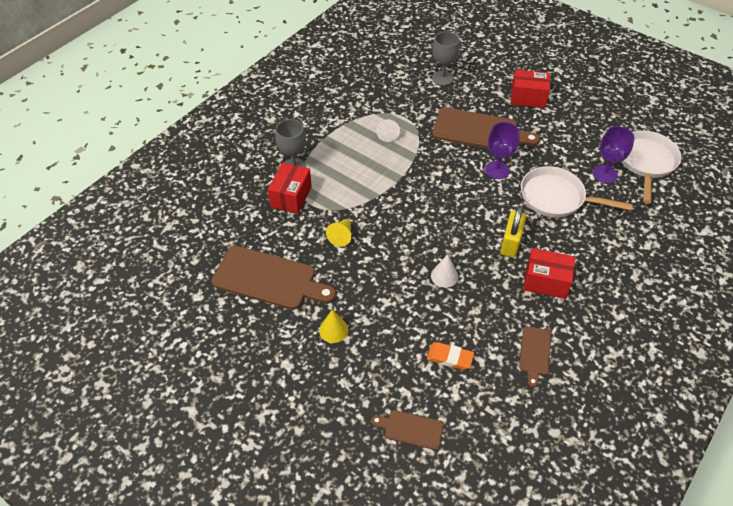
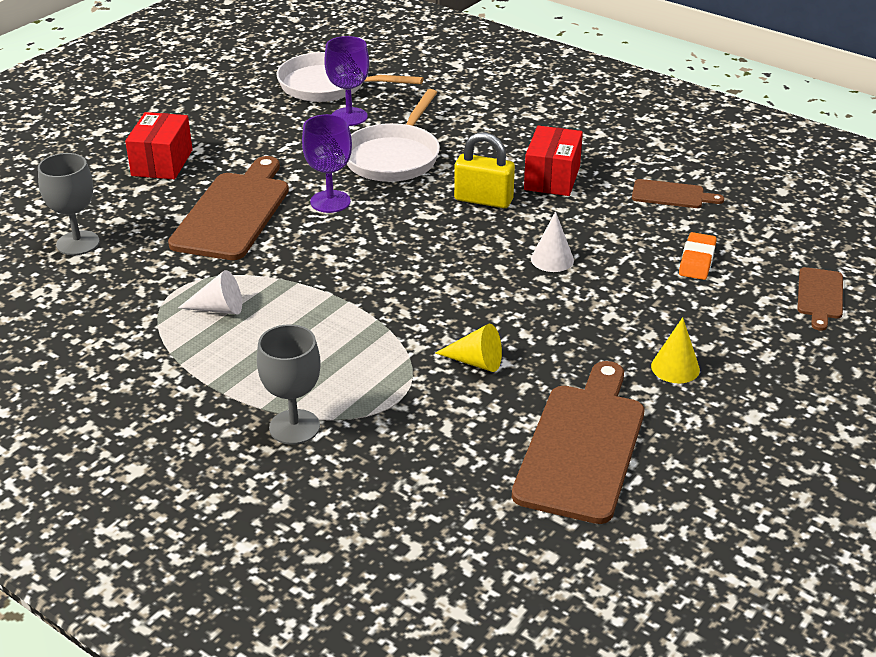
camera: 90 degrees left, 15 degrees down
red box [268,162,312,214] -> none

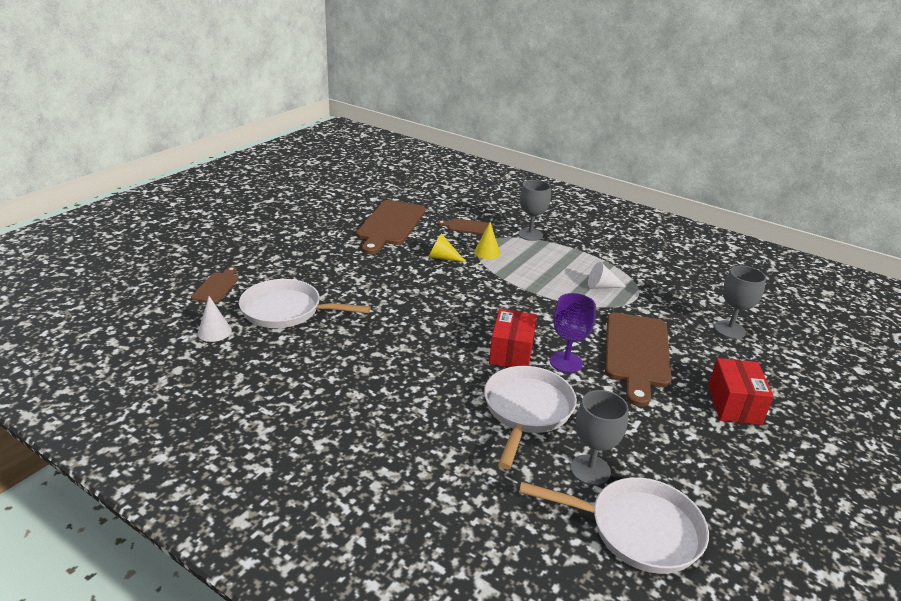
camera: 175 degrees right, 5 degrees down
purple goblet [324,36,369,126] -> grey goblet [571,390,629,485]
yellow padlock [454,132,515,208] -> none
red box [524,125,583,196] -> red box moved to [489,309,537,367]
white cone [531,211,574,272] -> white cone moved to [198,296,232,342]
brown cutting board [632,179,724,208] -> brown cutting board moved to [437,219,493,234]
yellow cone [651,317,700,383] -> yellow cone moved to [474,222,500,259]
orange eraser [679,232,717,280] -> white pan [239,279,371,328]

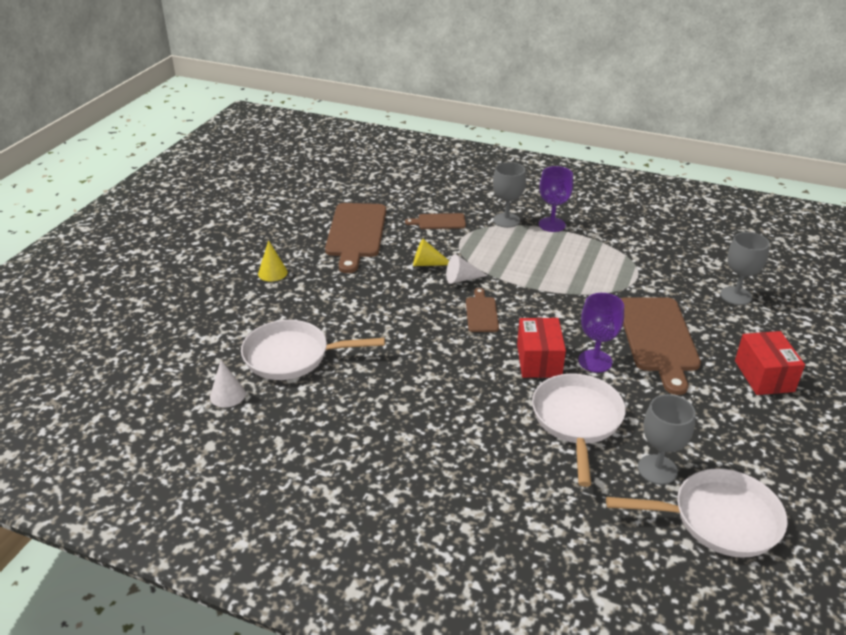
camera: 10 degrees left, 5 degrees up
brown cutting board [191,266,239,304] -> brown cutting board moved to [466,288,499,332]
yellow cone [474,222,500,259] -> yellow cone moved to [258,240,288,282]
white cone [588,262,628,289] -> white cone moved to [446,254,488,284]
none -> purple goblet [539,166,573,232]

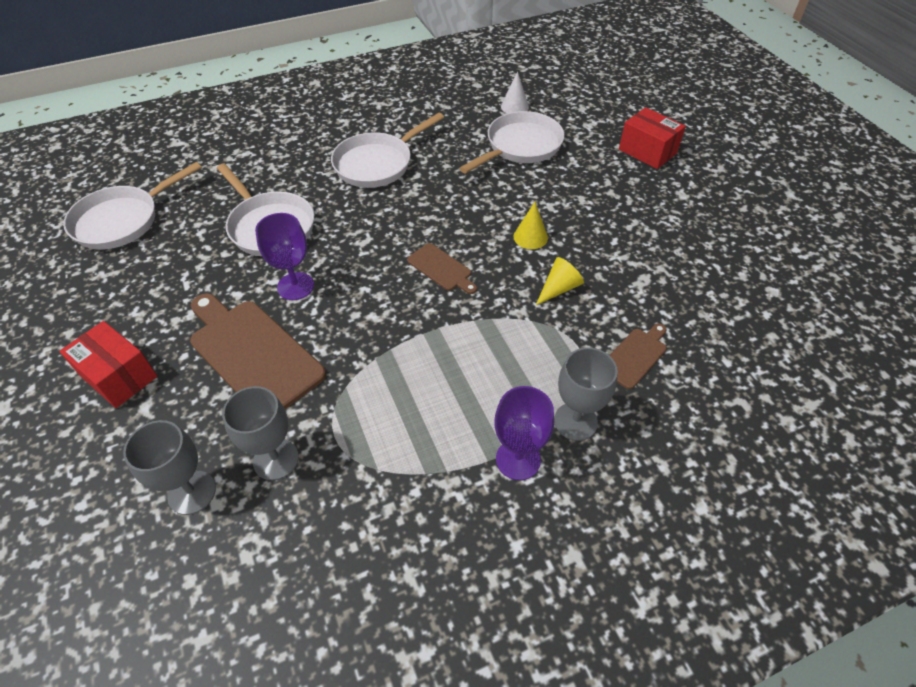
camera: 135 degrees right, 15 degrees up
yellow cone [258,240,288,282] -> yellow cone moved to [513,202,548,249]
brown cutting board [325,203,386,273] -> none
white cone [446,254,488,284] -> none
red box [517,318,566,378] -> red box moved to [619,107,686,169]
grey goblet [638,394,696,485] -> grey goblet moved to [222,386,299,480]
none -> white pan [331,113,444,188]

